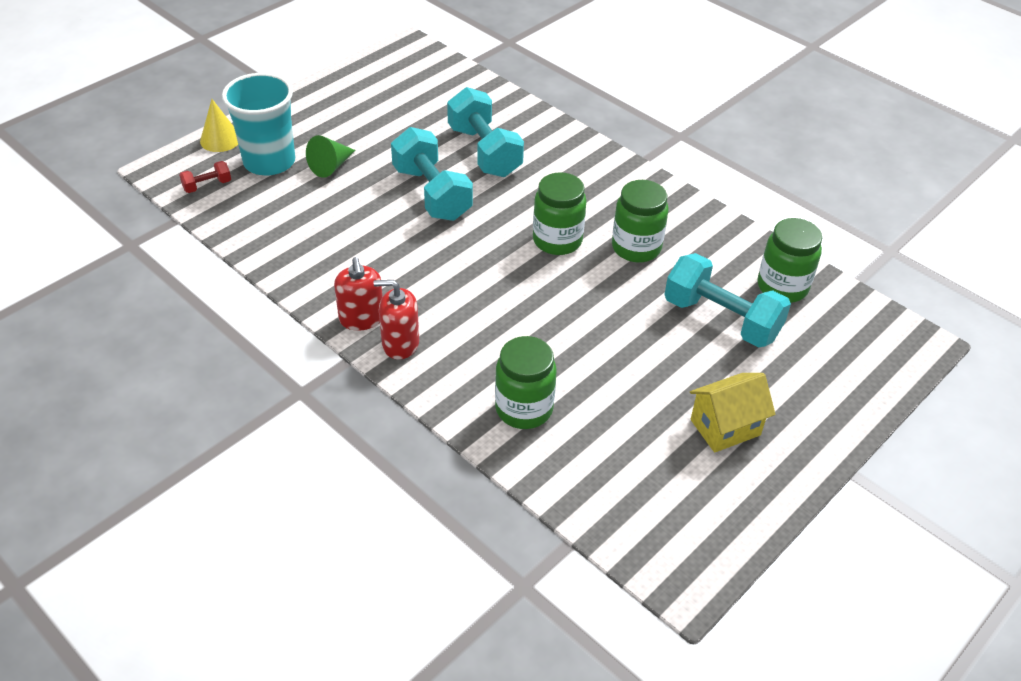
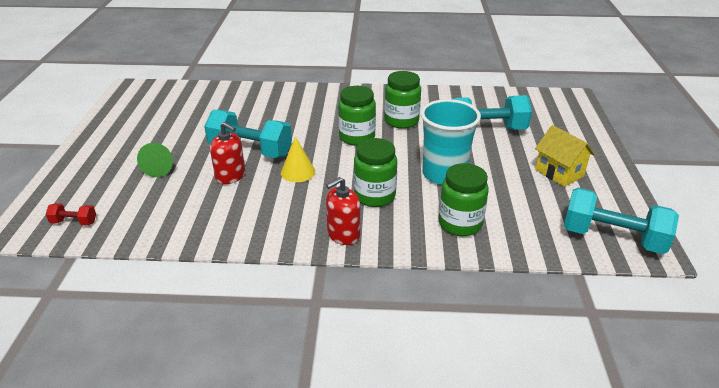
camera: 40 degrees left, 10 degrees down
red dumbbell [179,161,231,193] -> red dumbbell turned 75 degrees clockwise [46,203,96,225]
yellow cone [200,99,238,152] -> yellow cone moved to [281,136,315,182]
turquoise cup [222,73,295,175] -> turquoise cup moved to [421,99,481,185]
red soap dispenser [334,257,383,331] -> red soap dispenser moved to [210,122,245,184]
turquoise dumbbell [447,87,524,177] -> turquoise dumbbell moved to [564,188,679,254]
yellow house [690,373,776,453] -> yellow house turned 60 degrees counterclockwise [535,125,595,187]
green jar [757,218,822,303] -> green jar moved to [354,138,397,207]

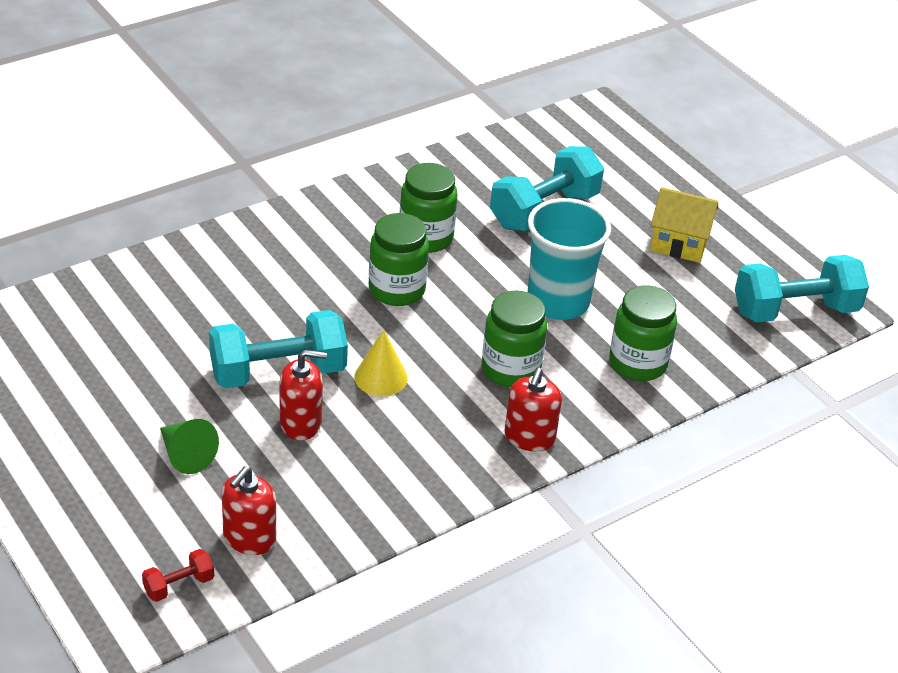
camera: 40 degrees left, 5 degrees up
none -> red soap dispenser [222,466,276,555]

